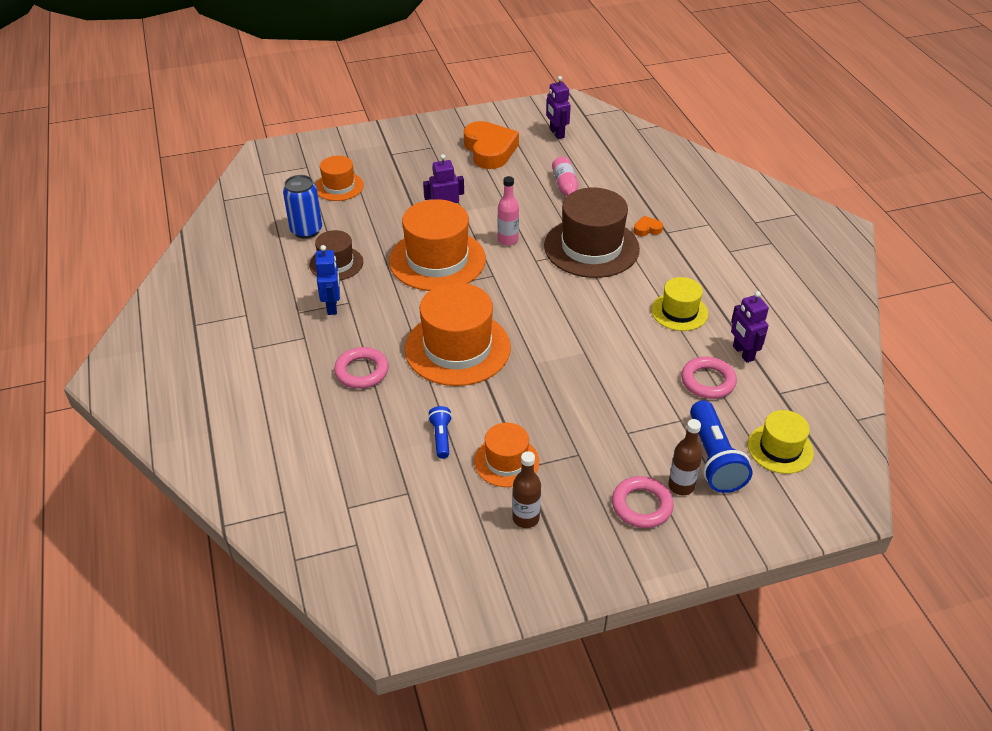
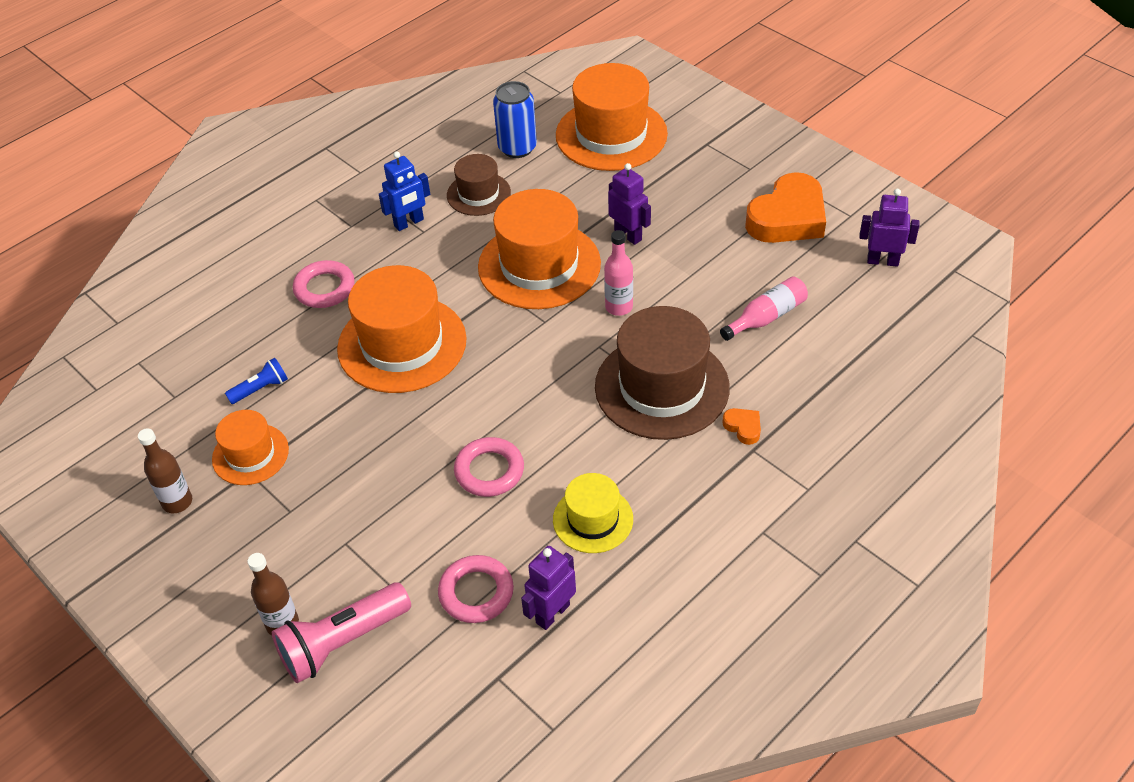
camera: 65 degrees right, 5 degrees up
orange hat [315,156,364,201] -> orange hat [556,63,668,171], size x1.81
purple robot [546,76,571,139] -> purple robot turned 60 degrees clockwise [859,189,920,267]
pink ring [612,476,674,528] -> pink ring moved to [454,437,524,497]
blue flashlight [690,401,753,493] -> pink flashlight [272,583,411,683]
yellow hat [748,410,814,474] -> none

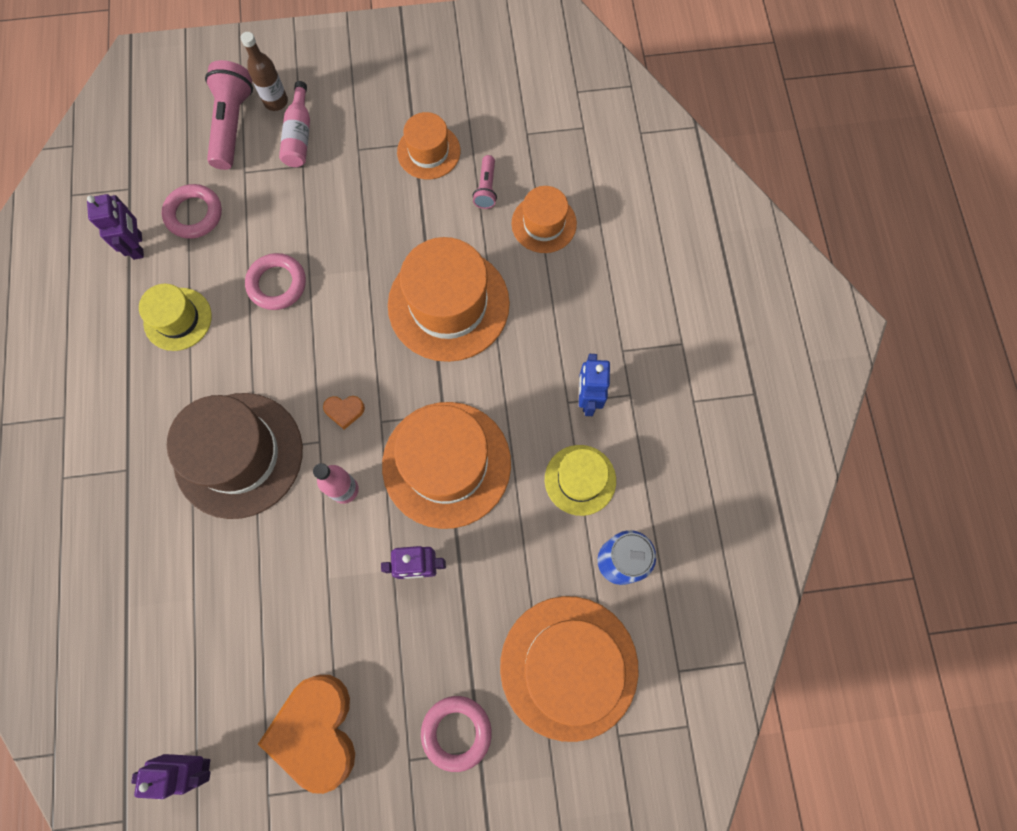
camera: 125 degrees right, 25 degrees up
brown bottle [138,428,192,513] -> none
blue flashlight [225,358,288,404] -> pink flashlight [472,155,497,209]
pink ring [293,260,355,308] -> pink ring moved to [421,696,492,772]
brown hat [447,154,511,216] -> yellow hat [545,445,616,516]
pink bottle [720,276,808,341] -> pink bottle moved to [279,81,310,167]
orange heart [722,408,761,445] -> orange heart moved to [323,396,365,430]
purple robot [859,189,920,267] -> purple robot turned 45 degrees clockwise [131,754,210,800]
none -> orange hat [512,186,577,253]

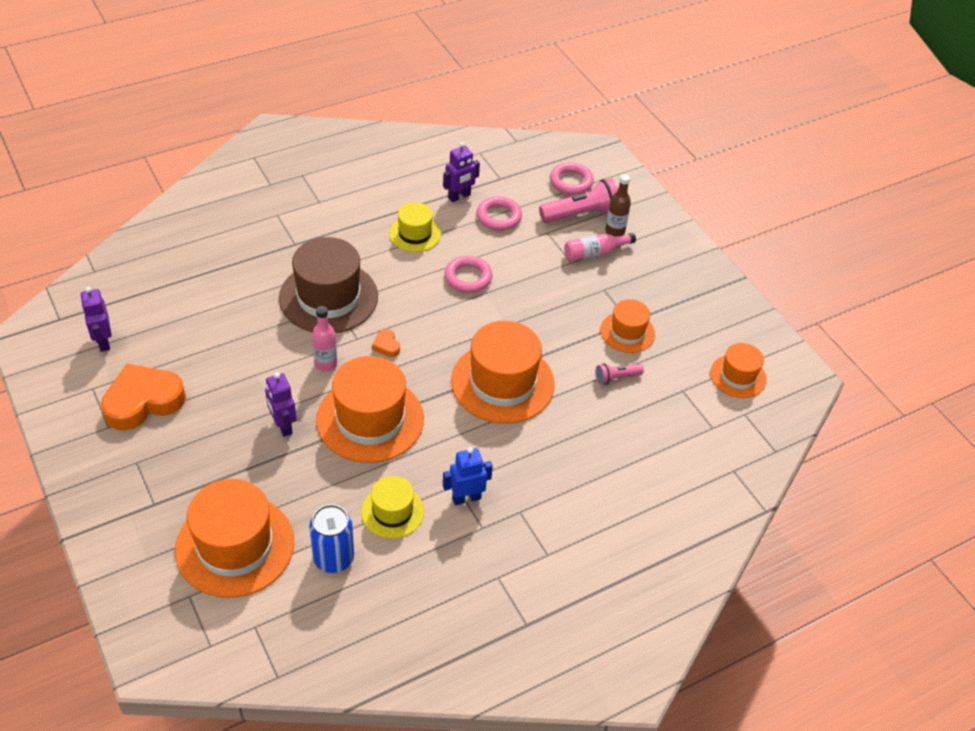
camera: 65 degrees right, 25 degrees down
pink ring [421,696,492,772] -> pink ring moved to [550,162,594,195]
orange hat [512,186,577,253] -> orange hat moved to [710,343,767,398]

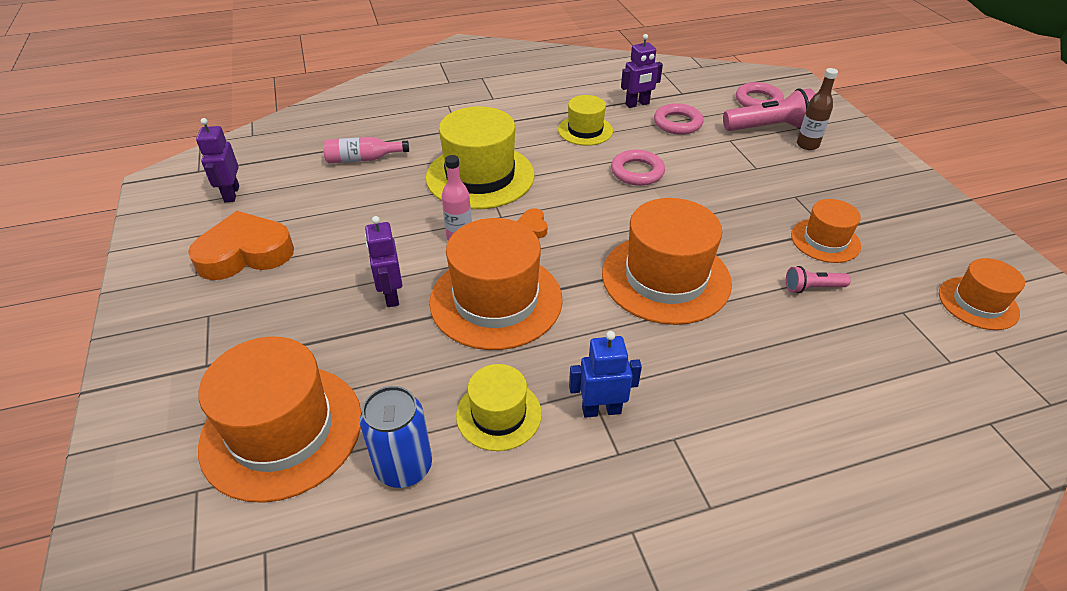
camera: 15 degrees right, 5 degrees down
brown hat [279,237,378,333] -> yellow hat [426,106,534,209]
pink bottle [564,233,636,261] -> pink bottle moved to [323,137,409,164]

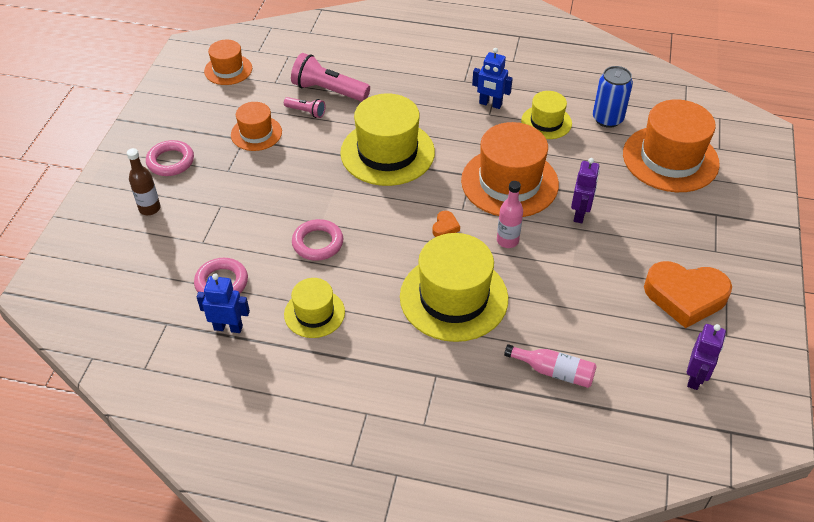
camera: 150 degrees left, 5 degrees up
orange hat [602,198,732,325] -> yellow hat [340,93,435,186]
purple robot [621,34,663,108] -> blue robot [197,273,250,333]
pink flashlight [723,88,815,131] -> pink flashlight moved to [291,53,370,102]
pink ring [736,82,784,107] -> pink ring moved to [146,140,194,176]

